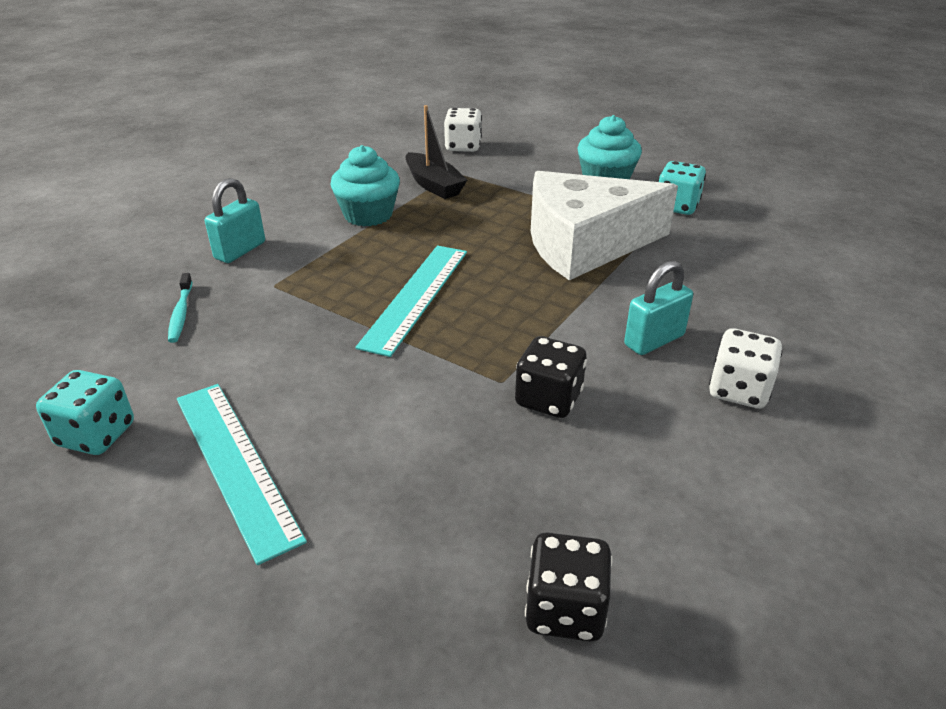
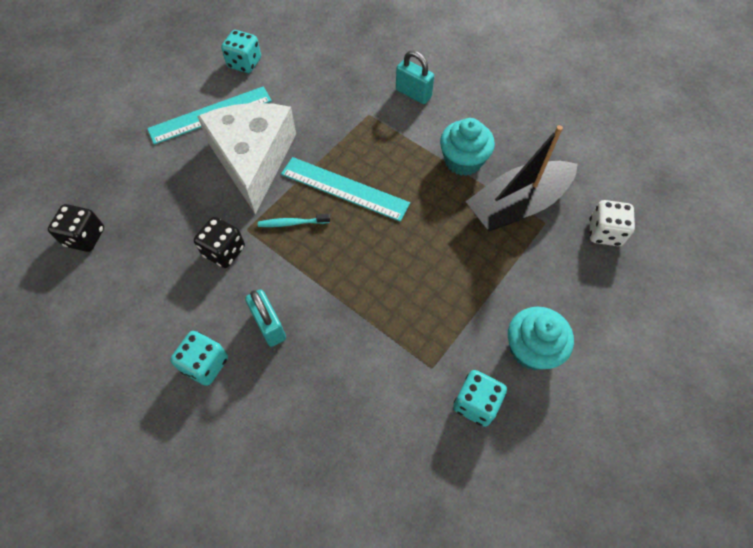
camera: 95 degrees right, 25 degrees up
turquoise toothbrush [168,273,192,343] -> turquoise toothbrush moved to [258,214,330,227]
black boat [406,105,467,199] -> black boat [465,125,578,232], size x1.56
white cheese [531,171,678,280] -> white cheese moved to [197,103,296,215]
white dice [709,328,782,408] -> turquoise dice [170,331,228,386]

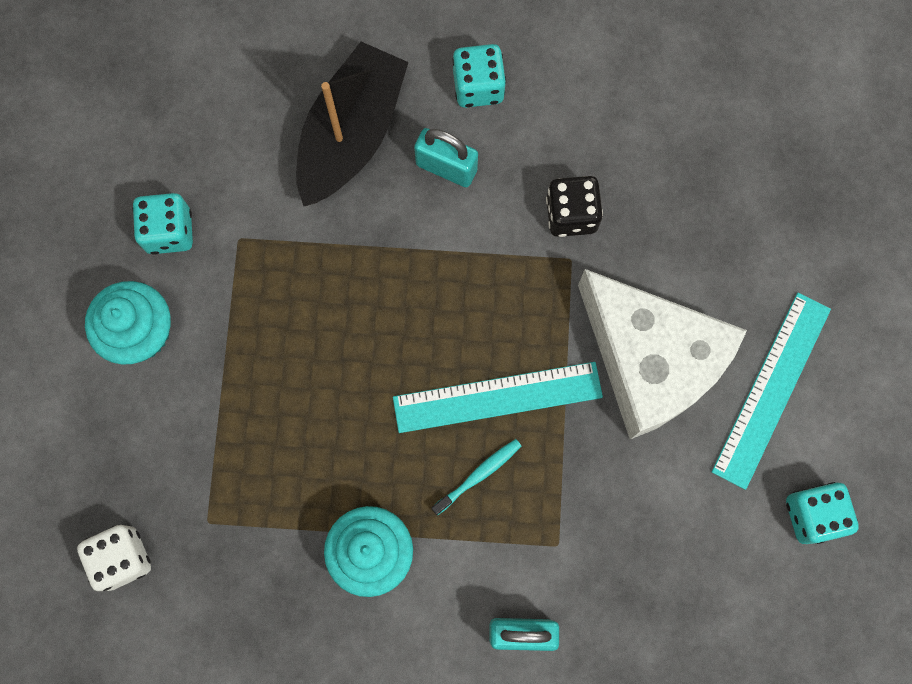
camera: 145 degrees right, 15 degrees up
black dice [48,204,104,252] -> none
turquoise toothbrush [258,214,330,227] -> turquoise toothbrush moved to [432,439,521,515]
black boat [465,125,578,232] -> black boat moved to [296,42,408,207]

